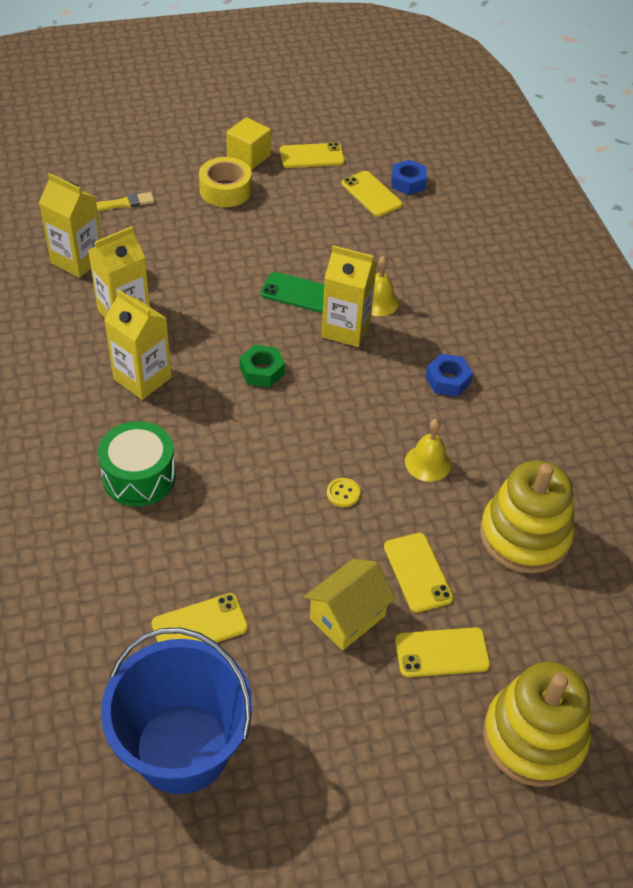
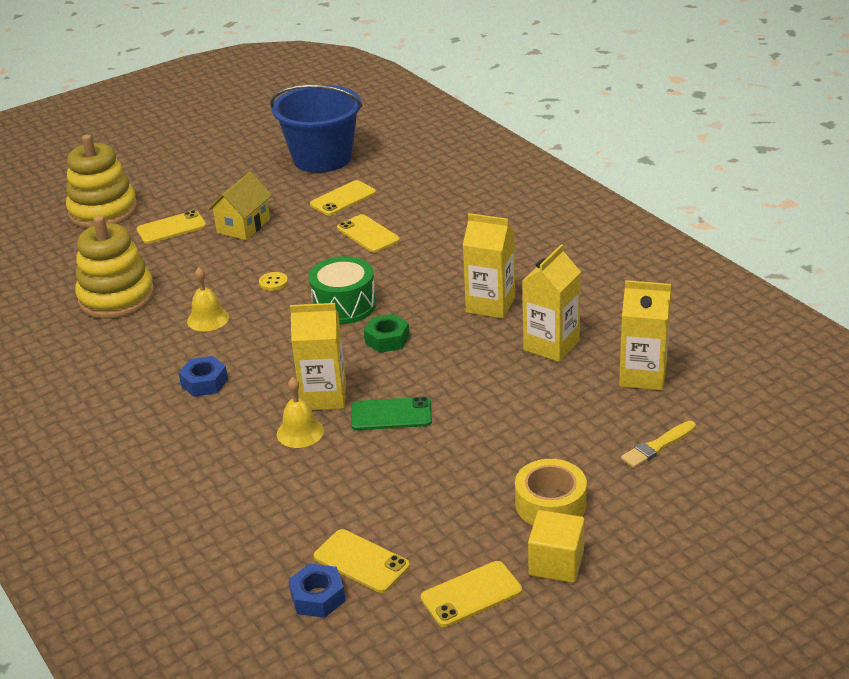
camera: 165 degrees right, 15 degrees down
green drum [98,421,176,506] -> green drum moved to [308,256,376,324]
yellow phone [384,533,454,613] -> yellow phone moved to [337,214,400,253]

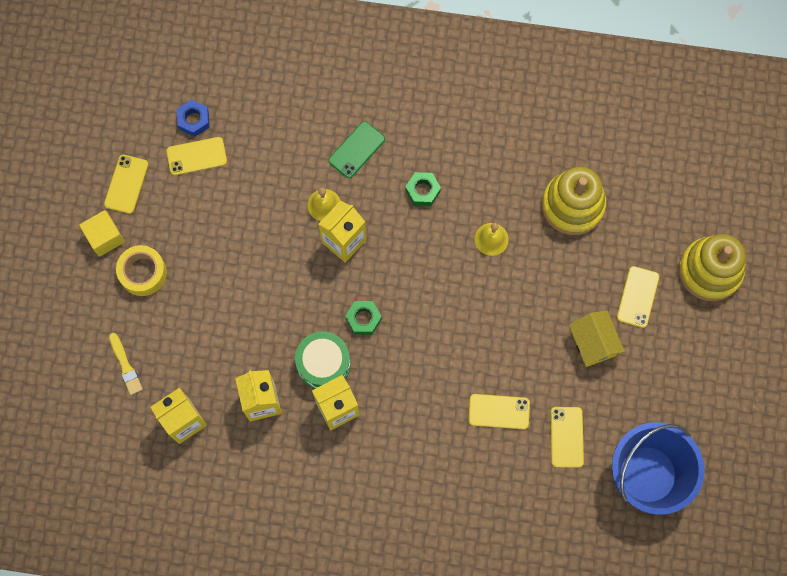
camera: 130 degrees right, 40 degrees up
blue nut [179,356,228,397] -> green nut [405,172,441,206]
yellow button [259,272,288,291] -> none
green drum [308,256,376,324] -> green drum moved to [295,331,351,389]
green phone [351,397,432,430] -> green phone moved to [328,121,385,178]
yellow brush [621,421,696,468] -> yellow brush turned 150 degrees clockwise [109,333,143,395]

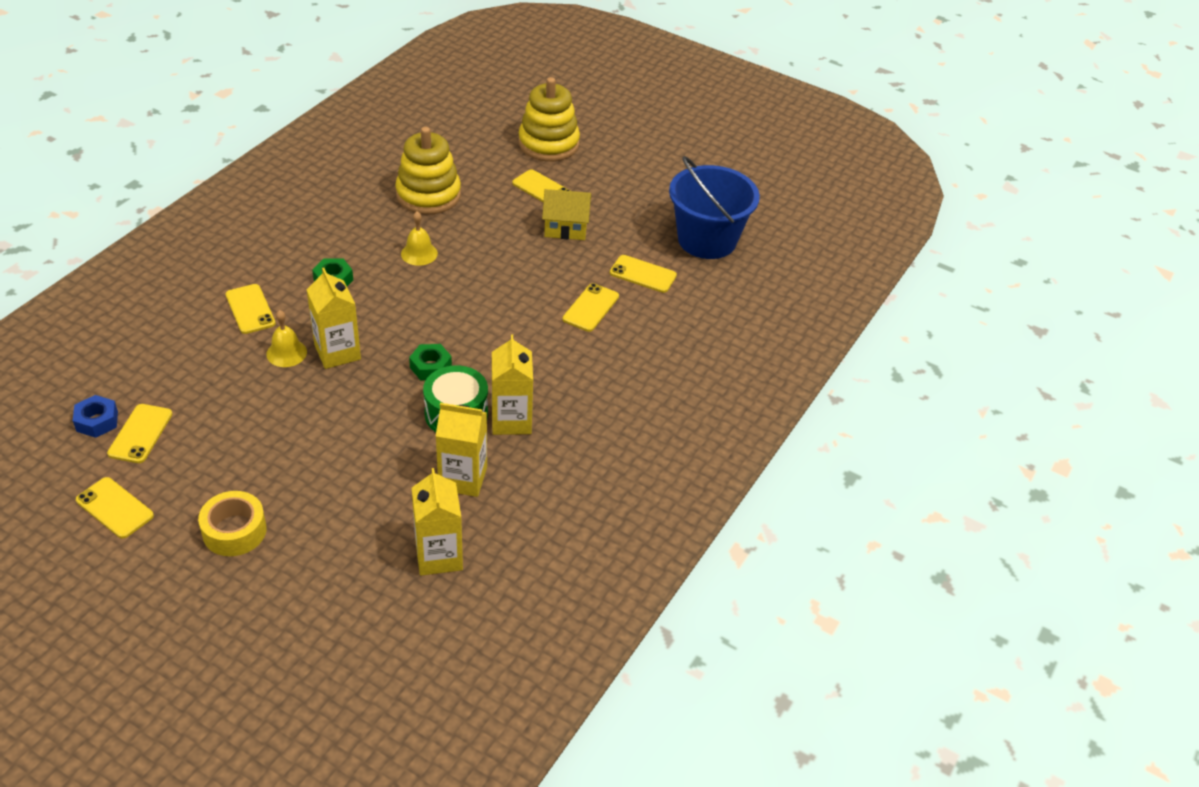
camera: 70 degrees left, 30 degrees down
yellow cube [79,210,125,257] -> none
yellow brush [109,333,143,395] -> none
green phone [328,121,385,178] -> yellow phone [225,284,276,334]

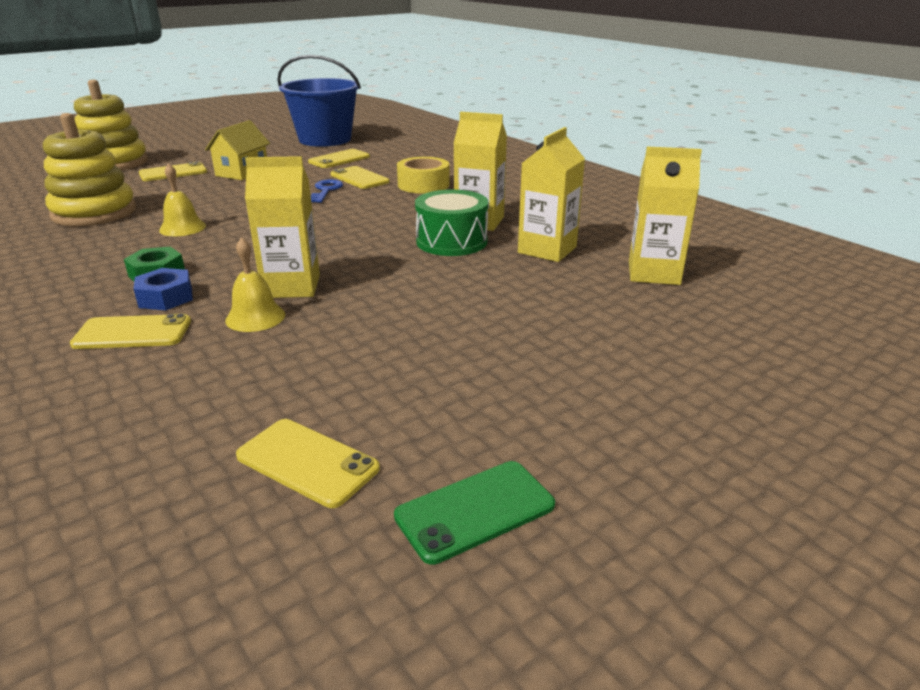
camera: 65 degrees left, 15 degrees down
blue nut [73,395,118,438] -> blue nut moved to [133,268,193,311]
yellow phone [76,477,154,538] -> green phone [394,461,555,565]
yellow tape [198,491,267,556] -> yellow tape moved to [397,157,450,194]
green nut [409,344,452,380] -> none
none -> blue key [311,179,343,203]

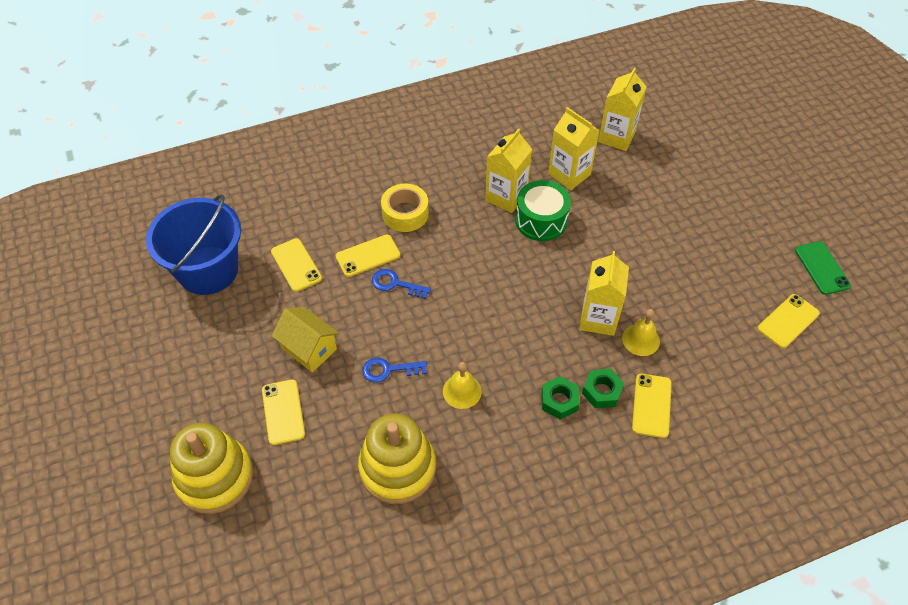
camera: 75 degrees left, 25 degrees up
blue nut [133,268,193,311] -> green nut [582,369,624,408]
none -> blue key [362,358,427,383]

